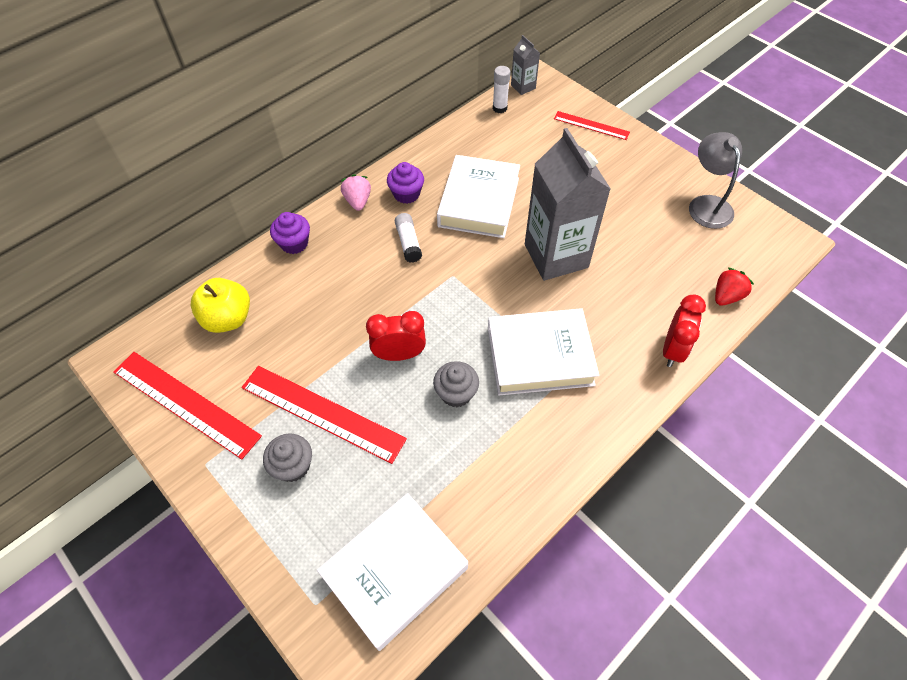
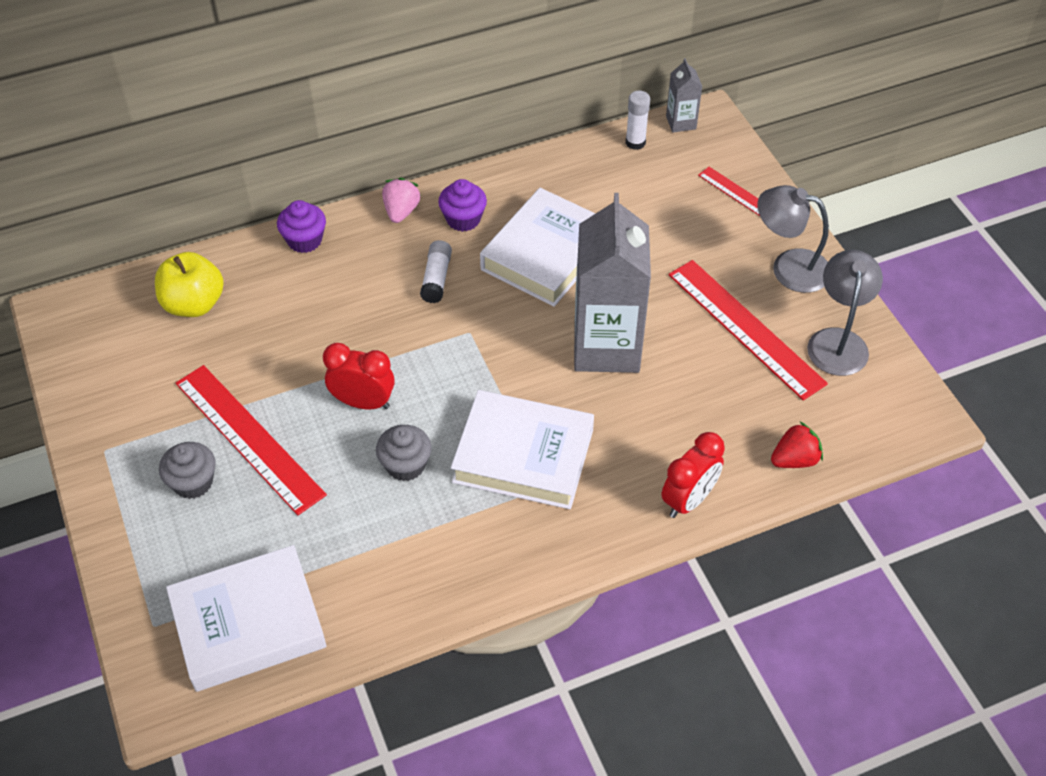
camera: 20 degrees right, 5 degrees down
red ruler [113,352,262,459] -> red ruler moved to [669,260,828,401]
none -> grey lamp [757,185,829,293]

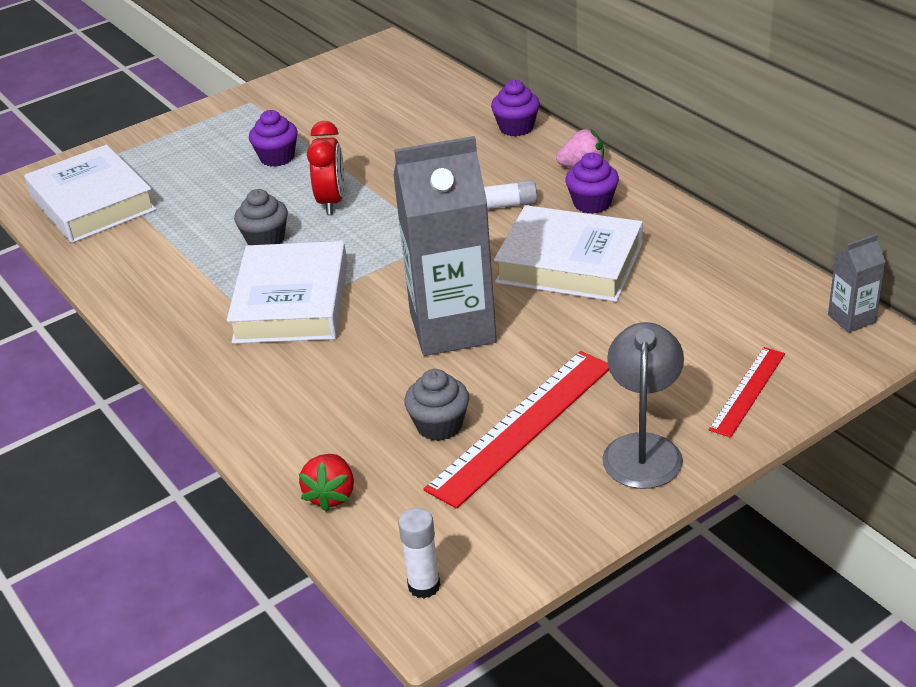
camera: 80 degrees right, 15 degrees down
yellow apple [155,252,224,317] -> none
grey cupcake [159,442,216,499] -> grey cupcake moved to [404,369,469,441]
red ruler [176,365,327,515] -> purple cupcake [249,110,298,167]
white glue stick [626,91,650,150] -> white glue stick moved to [398,508,441,599]
red clock [661,432,725,518] -> none
red strawberry [771,422,823,468] -> red strawberry turned 45 degrees clockwise [299,454,354,512]
grey lamp [807,250,883,376] -> none

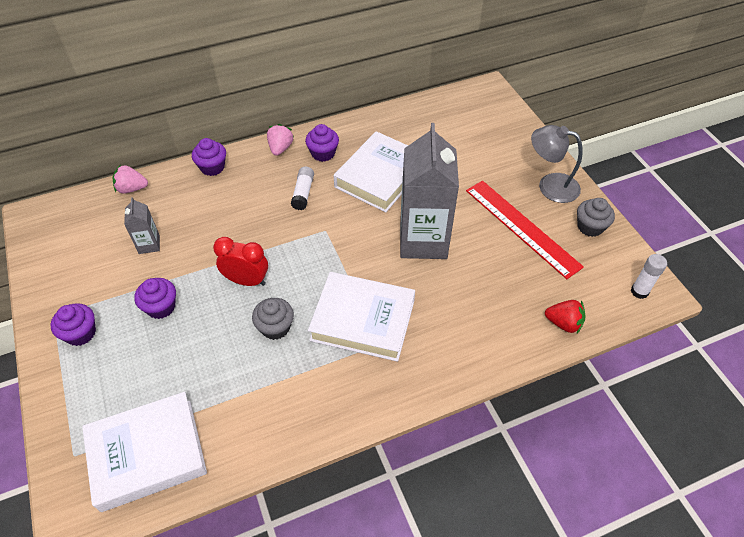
camera: 80 degrees left, 15 degrees up
grey cupcake [404,369,469,441] -> grey cupcake moved to [577,198,615,237]
red ruler [708,347,785,438] -> none
grey carton [828,234,886,333] -> grey carton moved to [124,197,160,254]
none -> purple cupcake [51,303,96,346]
none -> pink strawberry [113,165,148,194]

